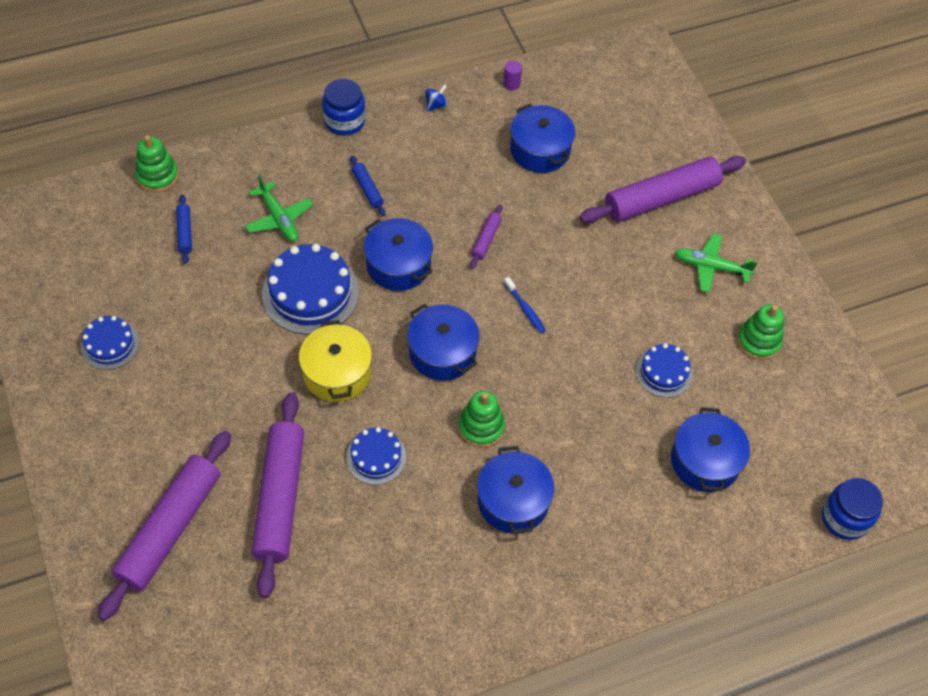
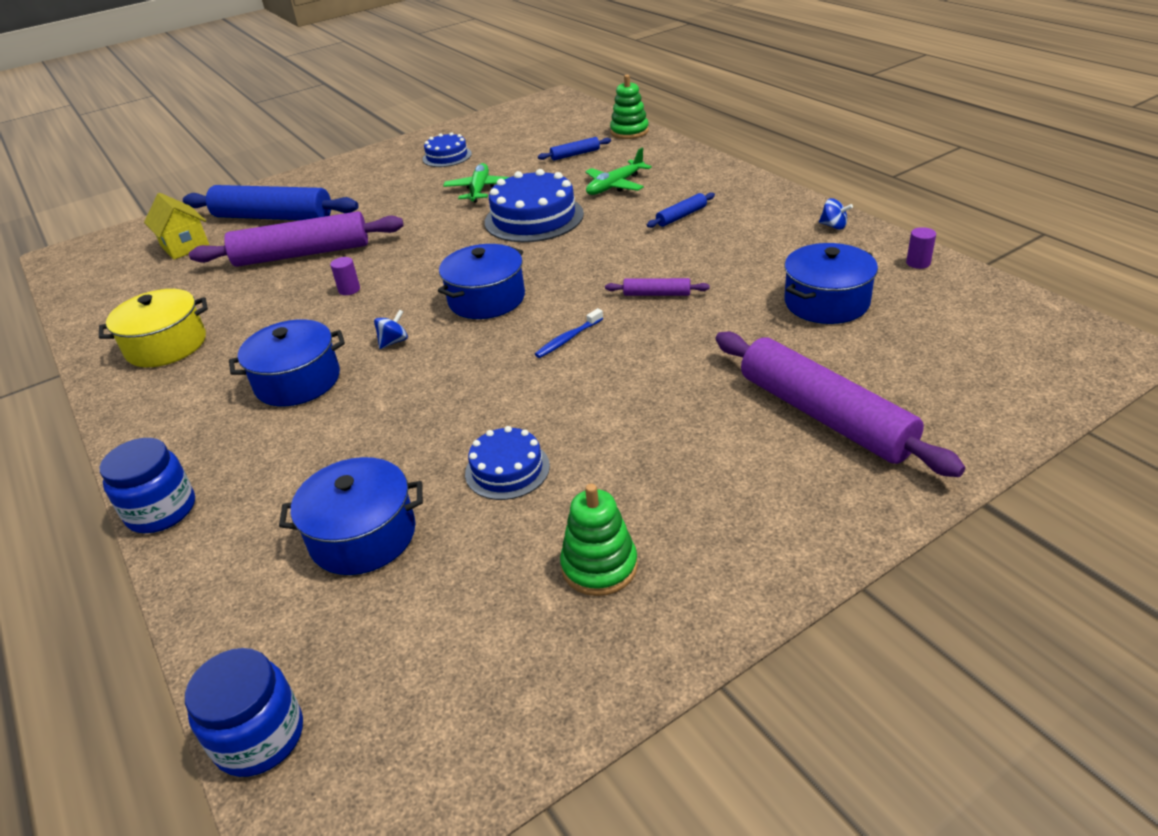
camera: 85 degrees right, 20 degrees down
purple rolling pin [98,431,231,621] -> blue rolling pin [183,185,359,220]
yellow pot [299,320,372,402] -> yellow pot moved to [99,289,208,367]
blue jar [322,79,365,135] -> blue jar moved to [100,438,195,533]
blue cake [346,427,406,485] -> purple cylinder [330,257,360,295]
blue pot [364,218,433,291] -> none
green stacking toy [458,391,505,448] -> blue spinning top [374,309,408,349]
green plane [675,233,758,292] -> green plane moved to [443,163,509,203]
none -> yellow house [144,193,210,260]

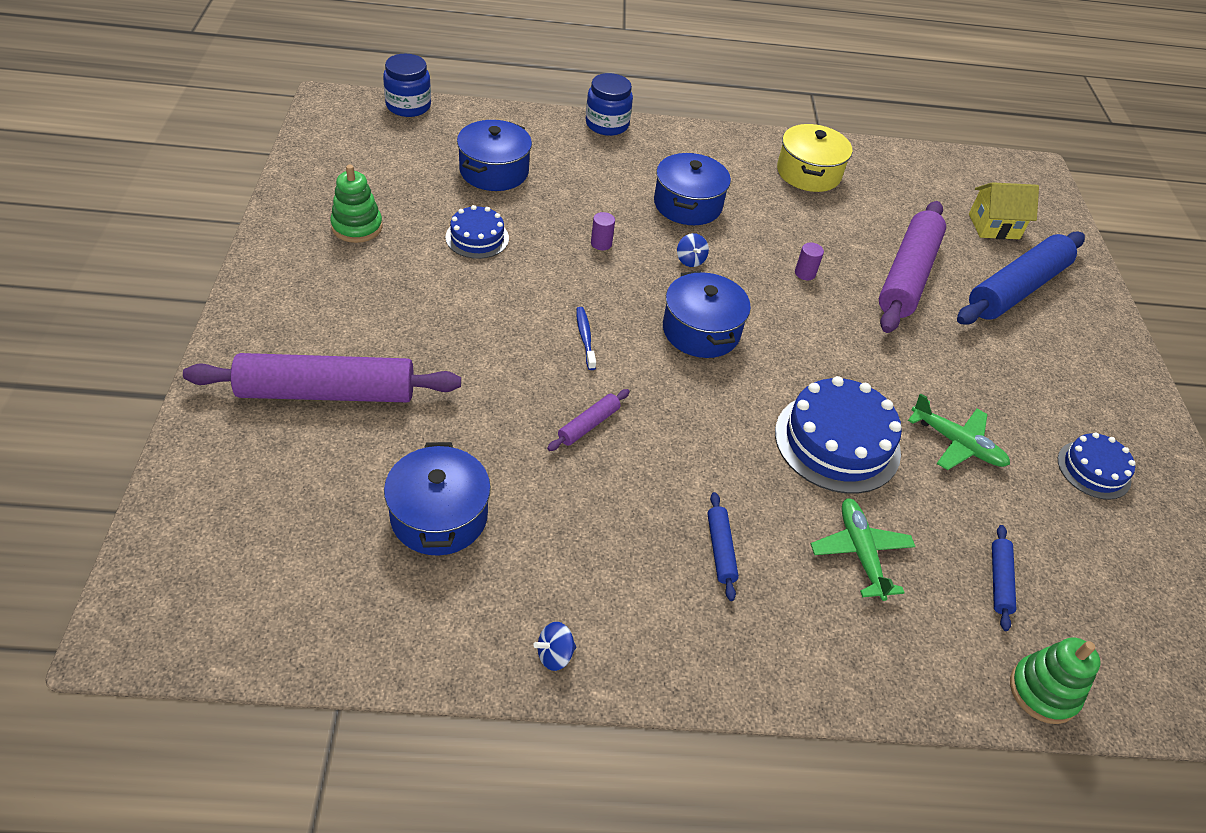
camera: 115 degrees right, 10 degrees up
purple cylinder [906,227,936,269] -> purple cylinder moved to [591,212,615,250]

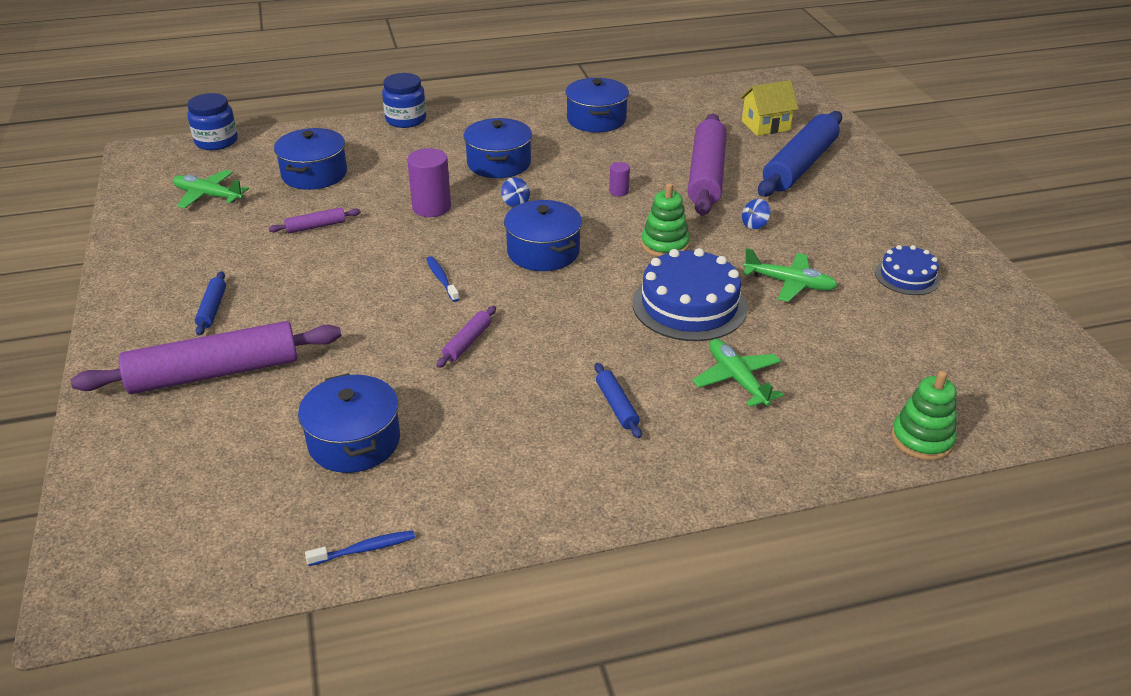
camera: 10 degrees left, 10 degrees down
green stacking toy [330,165,383,243] -> green stacking toy moved to [641,183,690,257]
blue cake [446,205,509,259] -> purple rolling pin [268,207,361,233]
blue spinning top [533,622,576,671] -> blue spinning top moved to [742,199,771,229]
purple cylinder [591,212,615,250] -> purple cylinder [407,148,451,217], size x1.94
yellow pot [777,124,852,192] -> blue pot [565,78,629,132]
blue rolling pin [992,525,1016,631] -> blue rolling pin moved to [195,272,226,336]
none -> green plane [173,170,249,209]
none -> blue toothbrush [305,530,415,566]

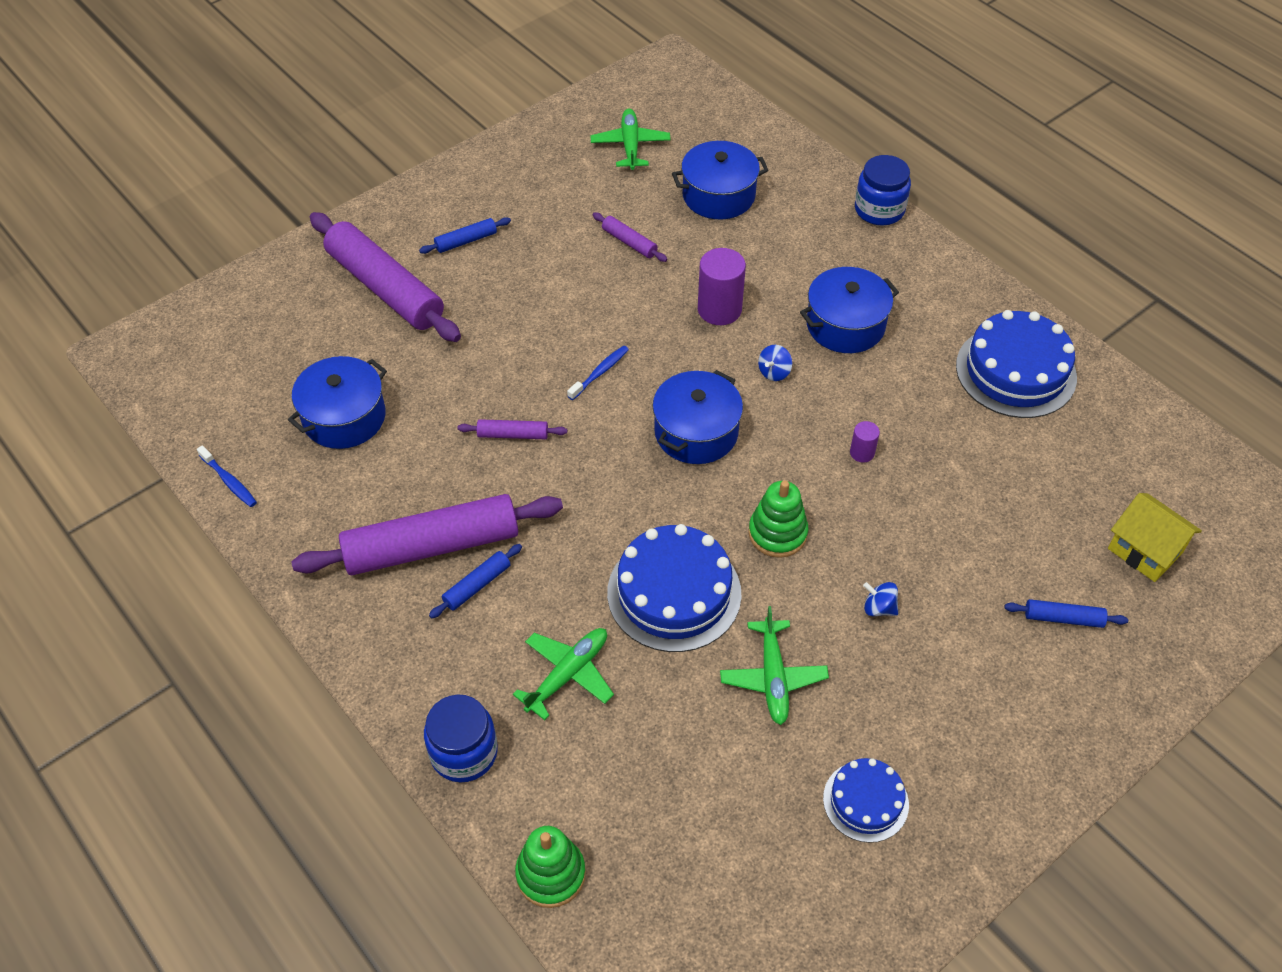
camera: 65 degrees right, 15 degrees up
blue jar [187,93,238,150] -> blue jar moved to [424,694,498,783]
blue pot [565,78,629,132] -> blue cake [956,310,1077,418]
purple rolling pin [688,114,727,216] -> purple rolling pin moved to [292,494,563,575]
blue rolling pin [758,111,842,197] -> blue rolling pin [1004,599,1128,628], size x0.43

